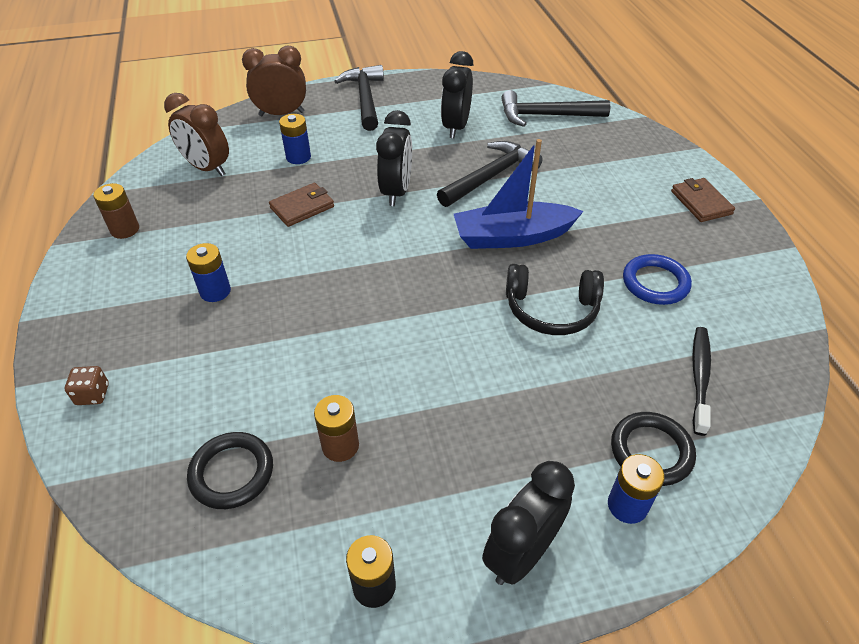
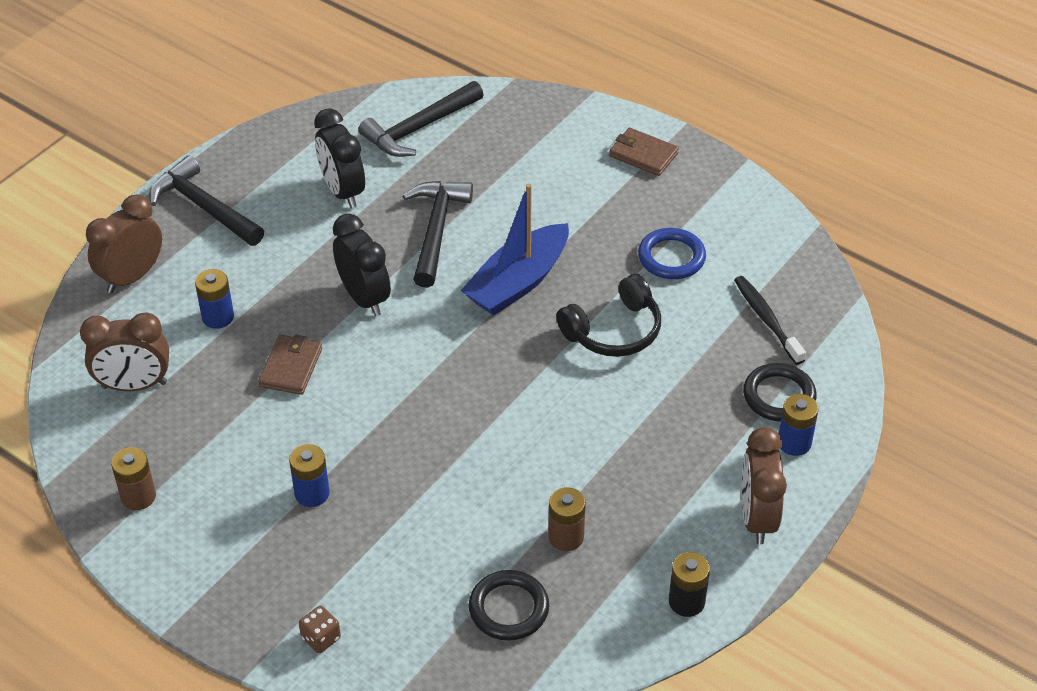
camera: 40 degrees left, 0 degrees up
black clock [482,461,575,585] -> brown clock [742,427,787,544]

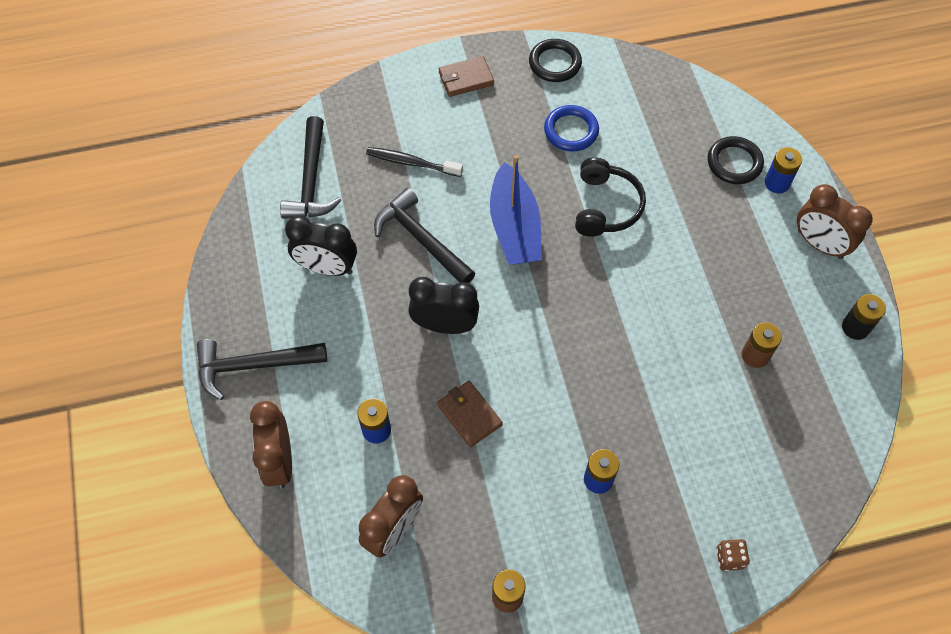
camera: 50 degrees left, 15 degrees up
black ring [469,570,549,641] -> black ring moved to [529,39,582,82]
black toothbrush [734,276,806,365] -> black toothbrush moved to [366,147,463,177]

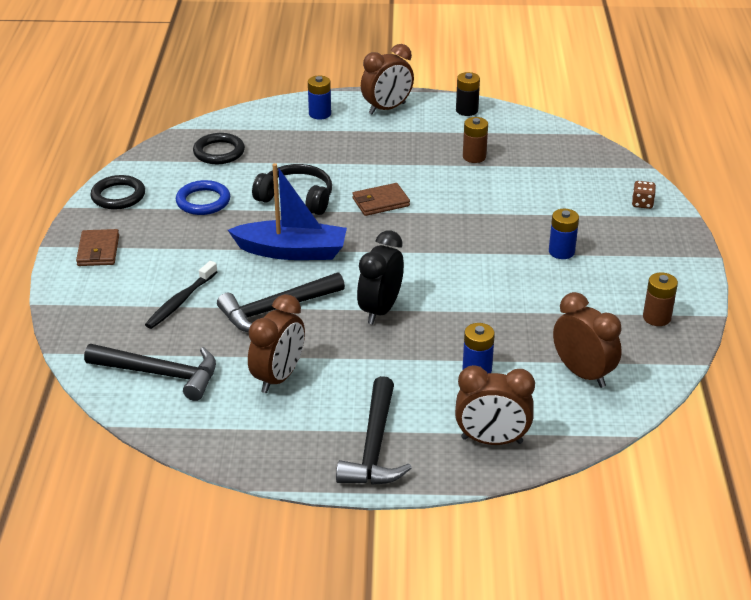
camera: 75 degrees left, 25 degrees down
black clock [285,216,357,276] -> brown clock [248,294,305,393]
brown wallet [437,381,503,447] -> brown wallet moved to [352,183,410,216]
black ring [708,136,764,184] -> black ring moved to [193,133,245,164]

